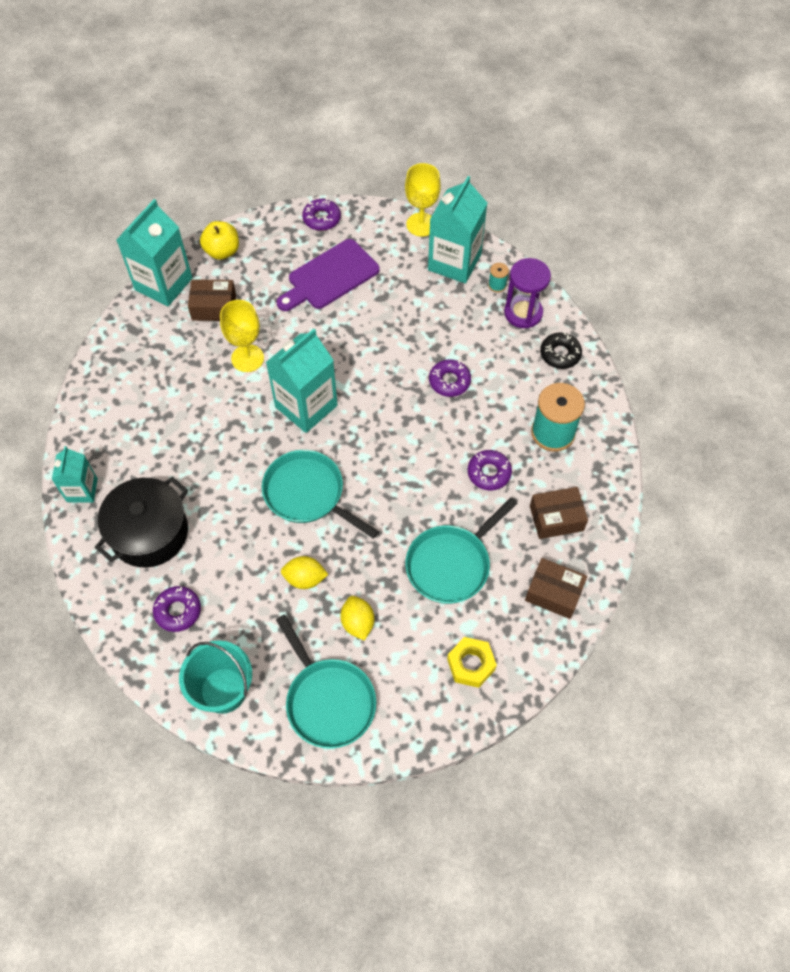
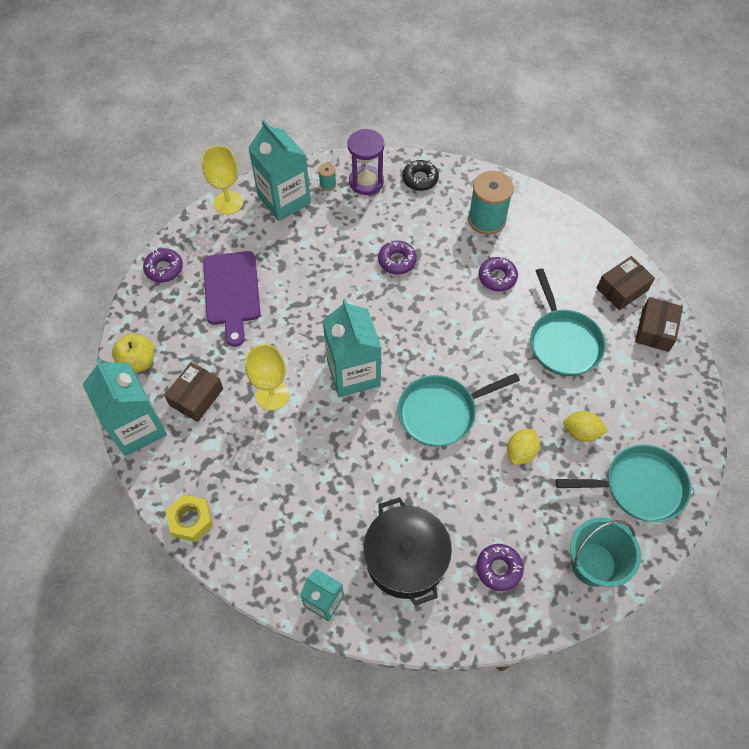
camera: 60 degrees left, 0 degrees up
yellow nut [447,637,497,688] -> yellow nut moved to [166,494,213,542]
brown box [530,487,588,539] -> brown box moved to [635,297,683,352]

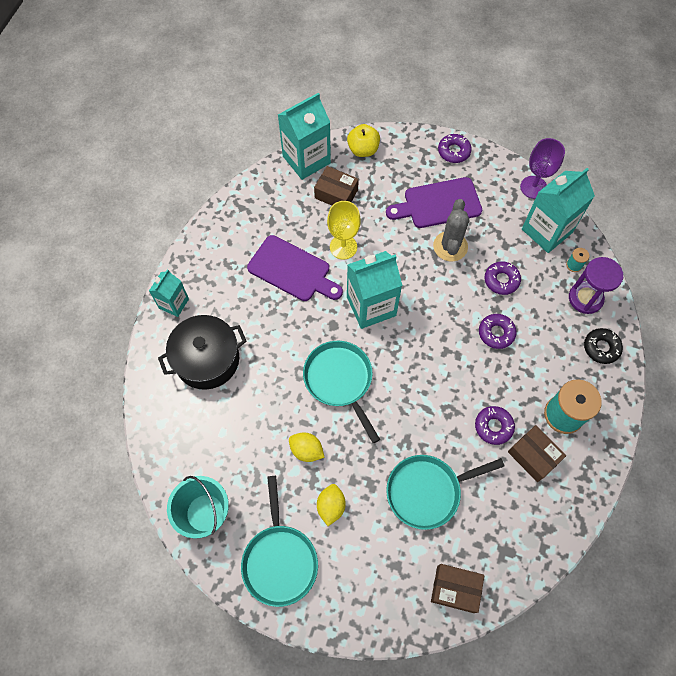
camera: 85 degrees right, 5 degrees up
yellow nut [166,494,213,542] -> none
yellow goblet [201,145,243,215] -> purple goblet [520,138,565,199]
purple donut [476,544,524,591] -> purple donut moved to [485,261,521,295]
brown box [597,256,655,310] -> brown box moved to [508,425,566,482]
none -> purple cutting board [247,235,343,301]
none -> grey cactus [433,199,469,261]

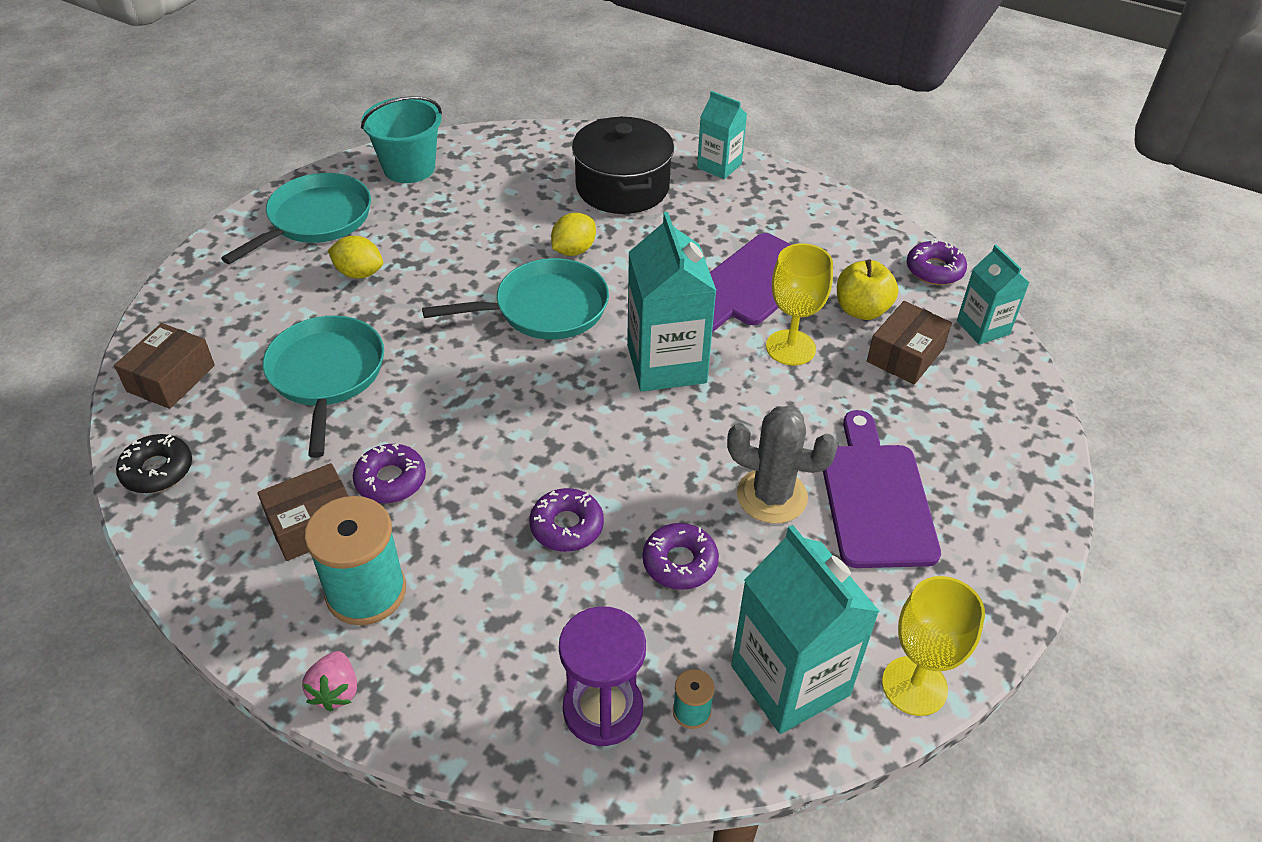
camera: 100 degrees right, 20 degrees down
turquoise pan [241,476,318,607] -> turquoise pan turned 120 degrees clockwise [221,173,371,264]
turquoise carton [278,93,331,180] -> turquoise carton [957,245,1029,345], size x0.58
yellow lemon [289,432,325,462] -> yellow lemon moved to [551,213,596,256]
yellow apple [347,124,380,157] -> yellow apple moved to [837,260,898,320]
purple donut [438,134,472,163] -> purple donut moved to [907,239,967,285]
purple goblet [520,138,565,199] -> yellow goblet [882,576,985,716]
black donut [584,328,623,364] -> black donut moved to [116,434,192,493]
none -> pink strawberry [302,651,357,712]

